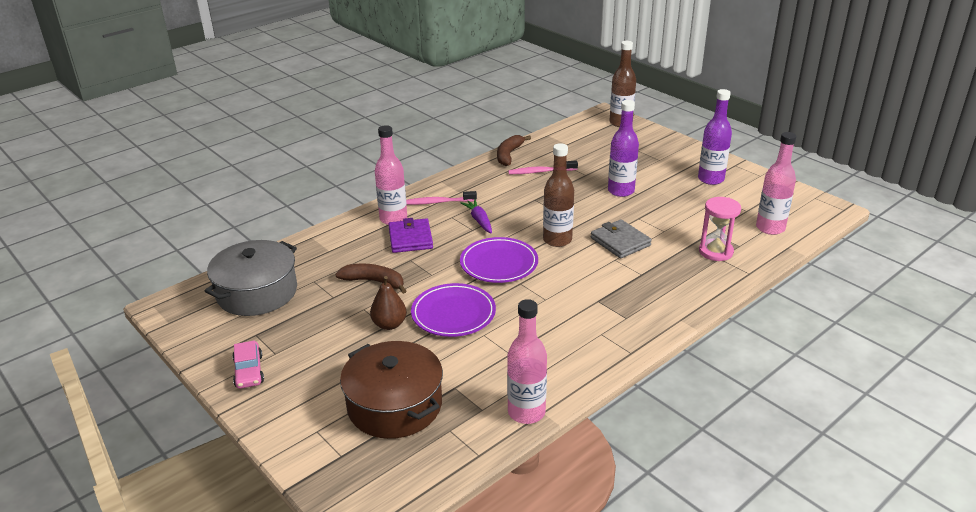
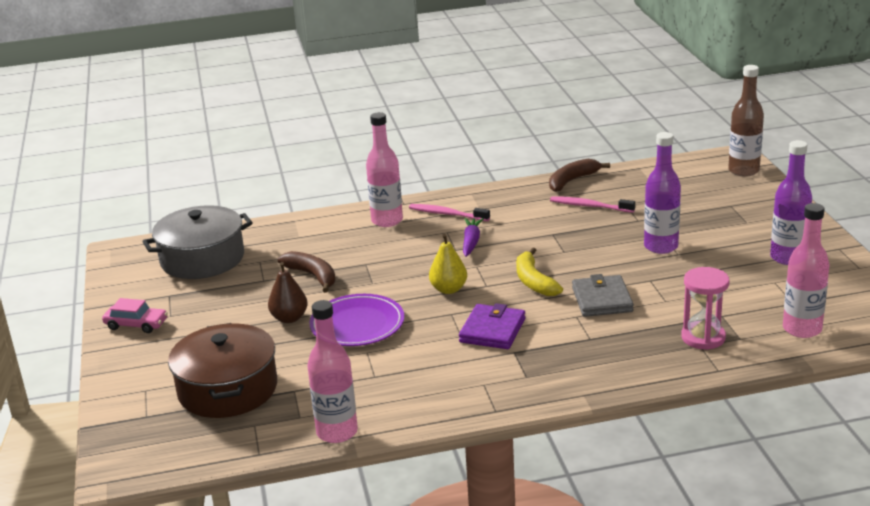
camera: 30 degrees right, 5 degrees down
pink car [232,340,264,389] -> pink car turned 90 degrees counterclockwise [102,298,168,333]
purple wallet [388,218,433,253] -> purple wallet moved to [459,303,525,349]
purple plate [460,237,538,283] -> yellow pear [429,234,467,294]
brown bottle [543,143,574,247] -> yellow banana [516,247,563,296]

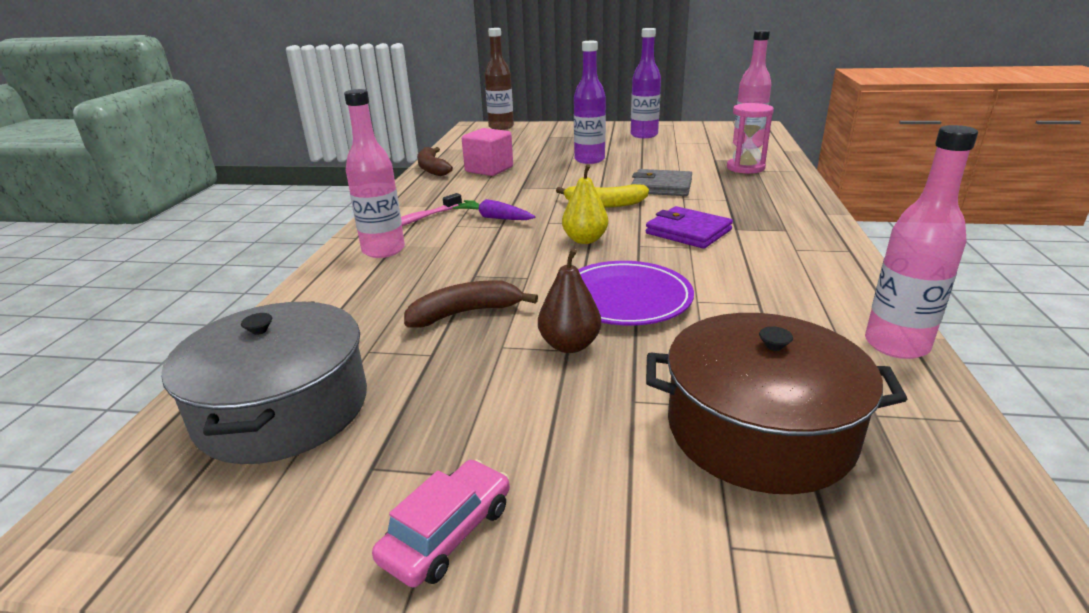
camera: 70 degrees left, 0 degrees up
pink toothbrush [550,196,635,213] -> pink cube [462,128,513,176]

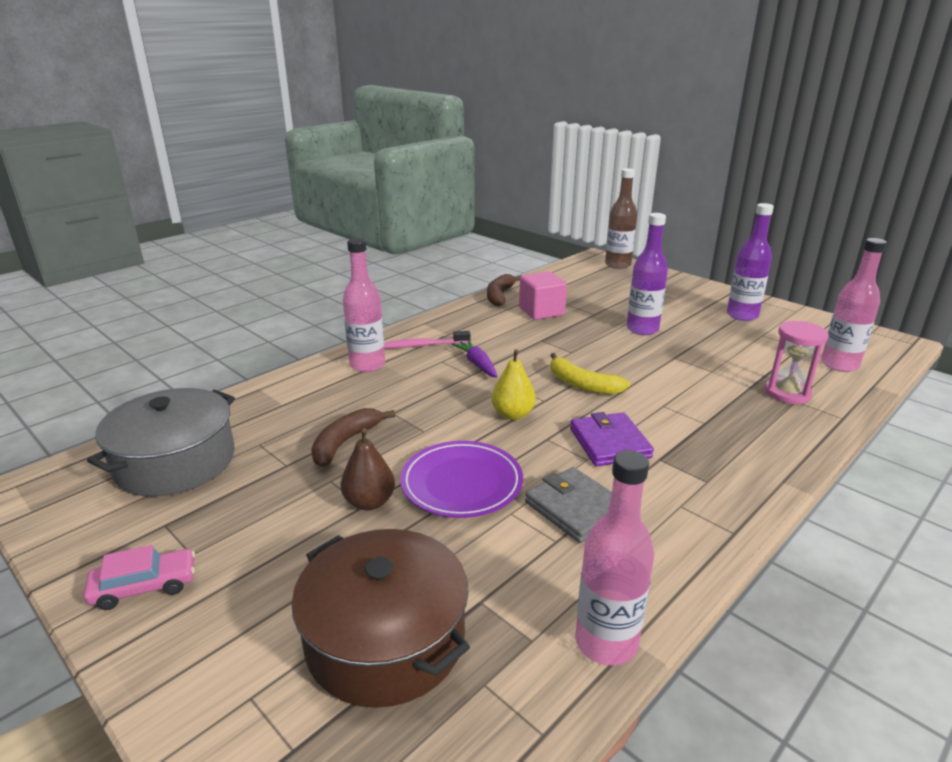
camera: 35 degrees right, 0 degrees up
brown banana [404,280,538,328] -> brown banana turned 75 degrees counterclockwise [311,408,395,467]
grey wallet [631,169,692,196] -> grey wallet moved to [525,467,612,543]

